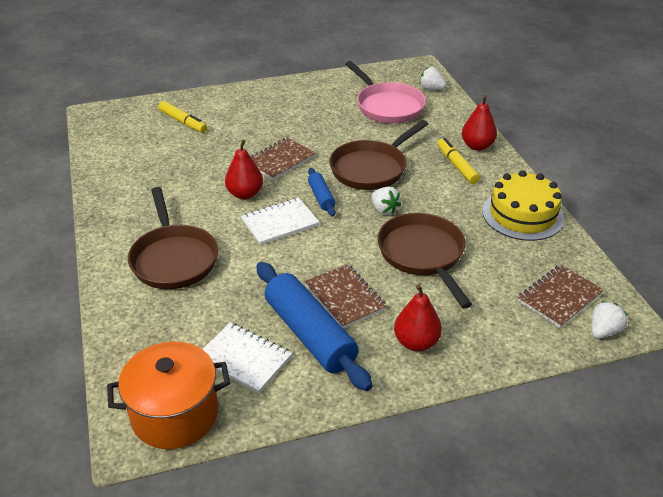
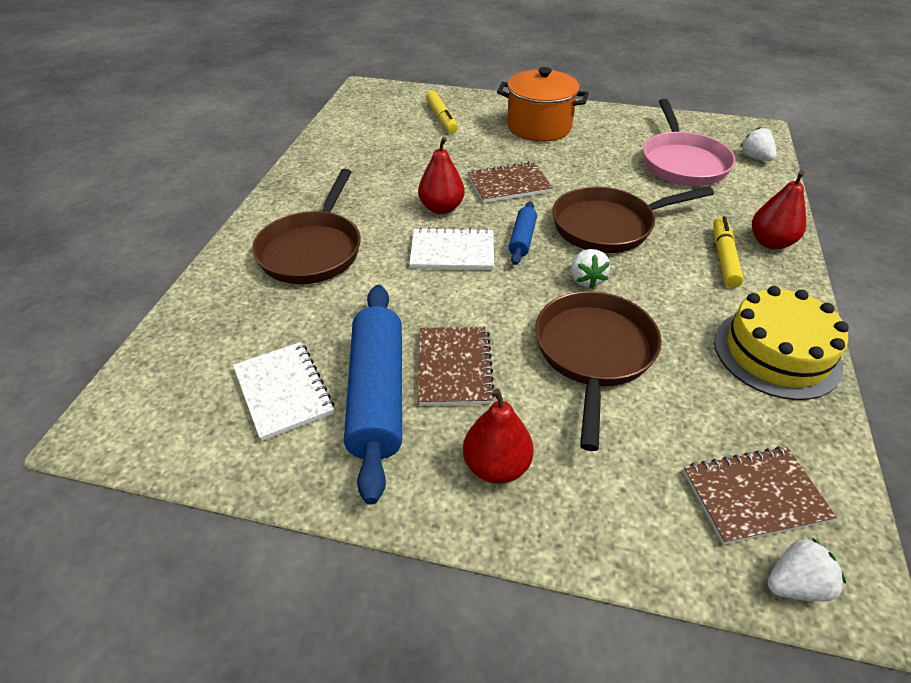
camera: 30 degrees right, 5 degrees up
orange pot [107,341,230,449] -> orange pot moved to [497,67,589,142]

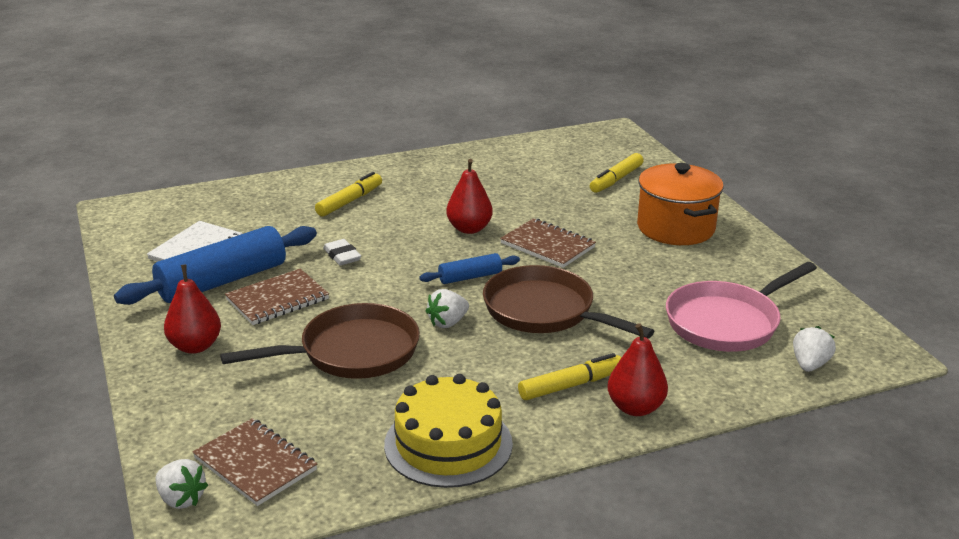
camera: 55 degrees right, 15 degrees down
brown pan [252,169,361,284] -> yellow marker [315,172,382,217]
white notebook [409,227,494,270] -> none
none -> white eraser [323,239,361,265]

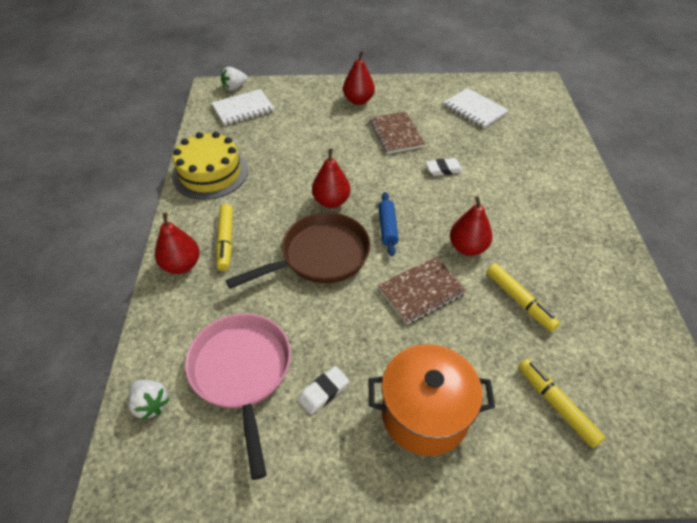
camera: 110 degrees right, 20 degrees up
blue rolling pin [114,226,317,305] -> none
brown notebook [192,418,317,506] -> white notebook [212,89,275,126]
brown pan [220,303,420,379] -> none
yellow marker [315,172,382,217] -> yellow marker moved to [486,263,560,332]
white strawberry [426,289,469,328] -> red pear [312,149,350,208]
none -> white eraser [298,366,349,414]

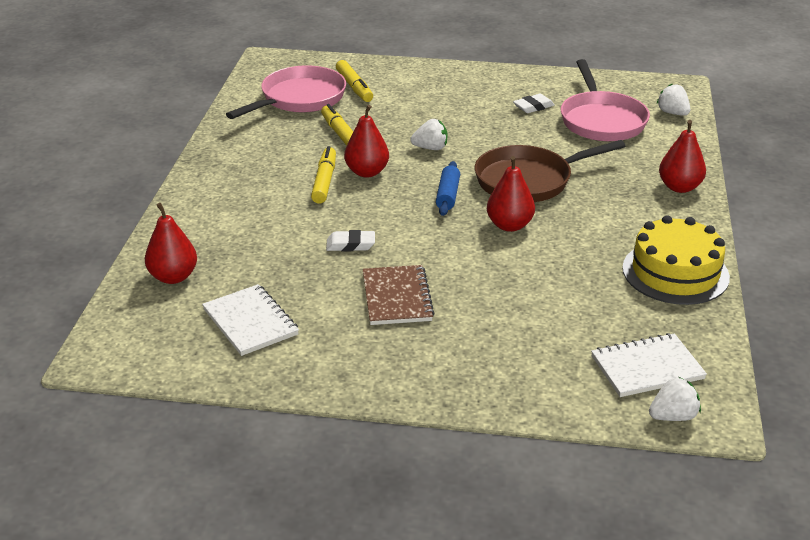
camera: 170 degrees left, 15 degrees down
yellow marker [216,204,233,271] -> yellow marker moved to [311,146,336,204]
red pear [343,51,375,105] -> red pear moved to [145,203,197,284]
orange pot [369,344,495,456] -> none
brown notebook [378,257,467,324] -> white strawberry [410,119,447,150]
none -> pink pan [226,65,346,119]

